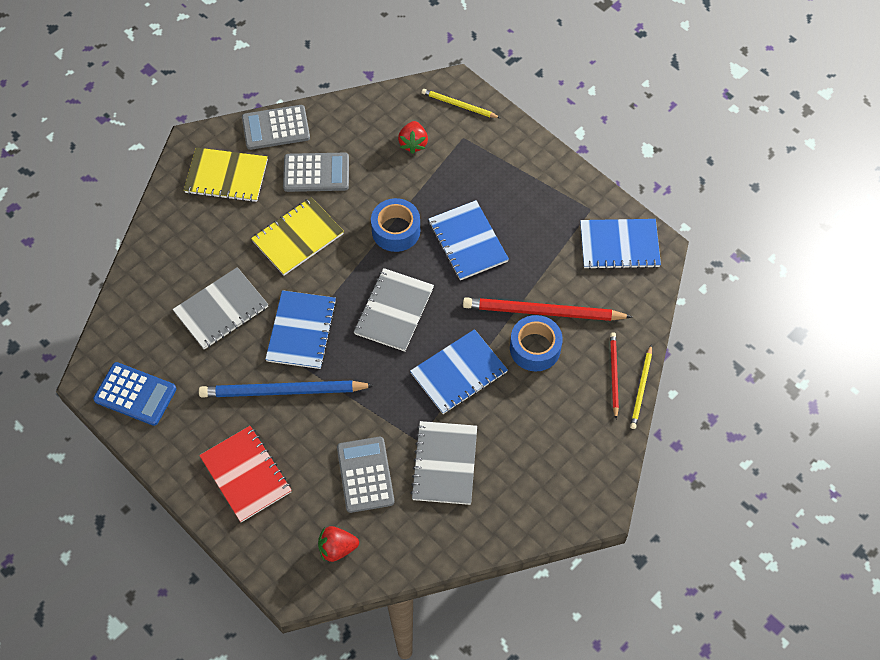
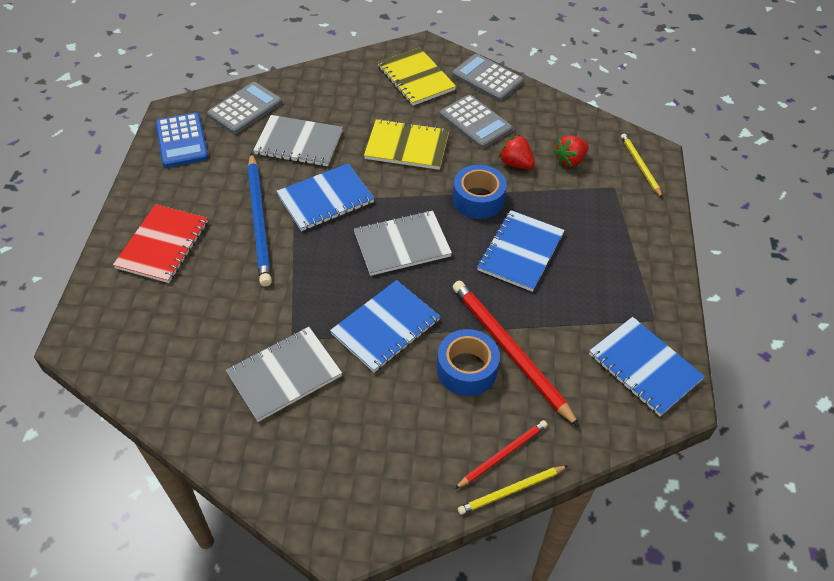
camera: 50 degrees right, 10 degrees down
blue pencil [199,381,374,398] -> blue pencil turned 150 degrees counterclockwise [248,153,272,287]
red strawberry [318,526,359,562] -> red strawberry moved to [499,135,535,169]
grey calculator [337,437,395,513] -> grey calculator moved to [207,82,282,134]
blue notebook [410,329,508,414] -> blue notebook turned 60 degrees counterclockwise [330,280,440,372]

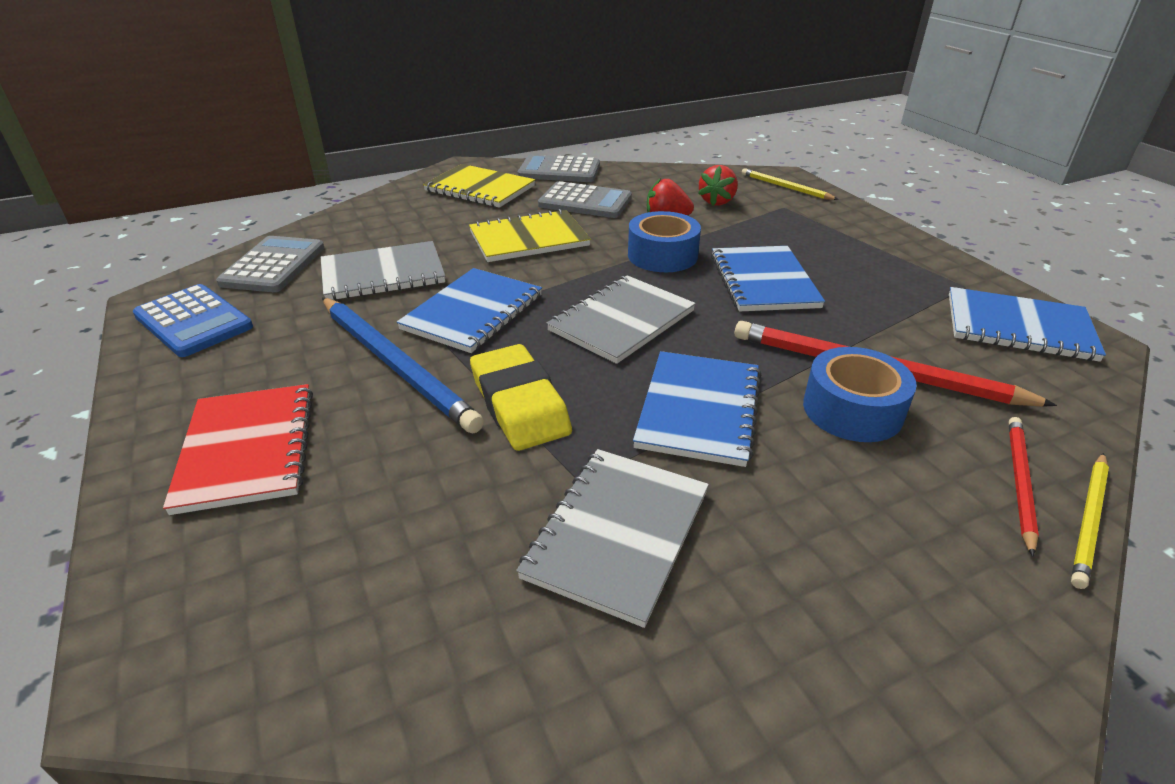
camera: 30 degrees left, 15 degrees down
none -> yellow eraser [470,344,572,451]

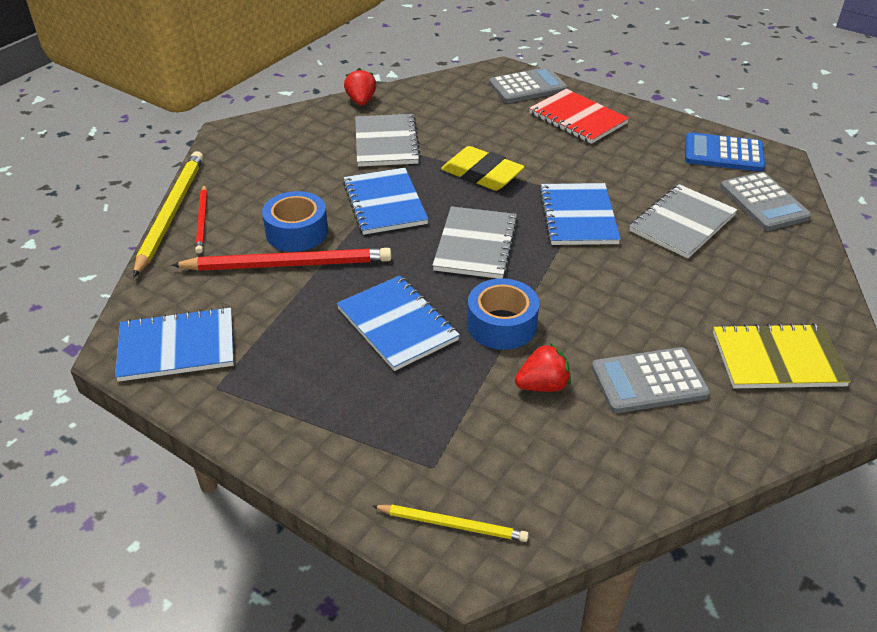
camera: 150 degrees right, 5 degrees up
blue pencil [322,298,484,433] -> none
yellow notebook [469,209,591,262] -> none
grey calculator [518,155,600,182] -> grey calculator moved to [489,67,567,103]
red strawberry [698,165,738,206] -> red strawberry moved to [344,68,376,106]
yellow pencil [1071,453,1109,589] -> yellow pencil [133,151,203,277], size x1.82

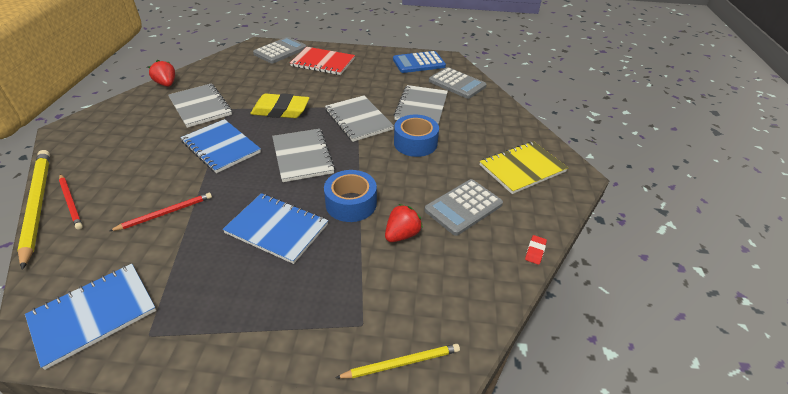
camera: 30 degrees left, 0 degrees up
red pencil [171,248,392,271] -> red pencil [109,193,212,231], size x0.55
blue tape [262,191,328,252] -> blue tape moved to [394,115,439,157]
blue notebook [539,183,621,245] -> grey notebook [325,96,394,142]
none -> red eraser [525,235,547,265]

